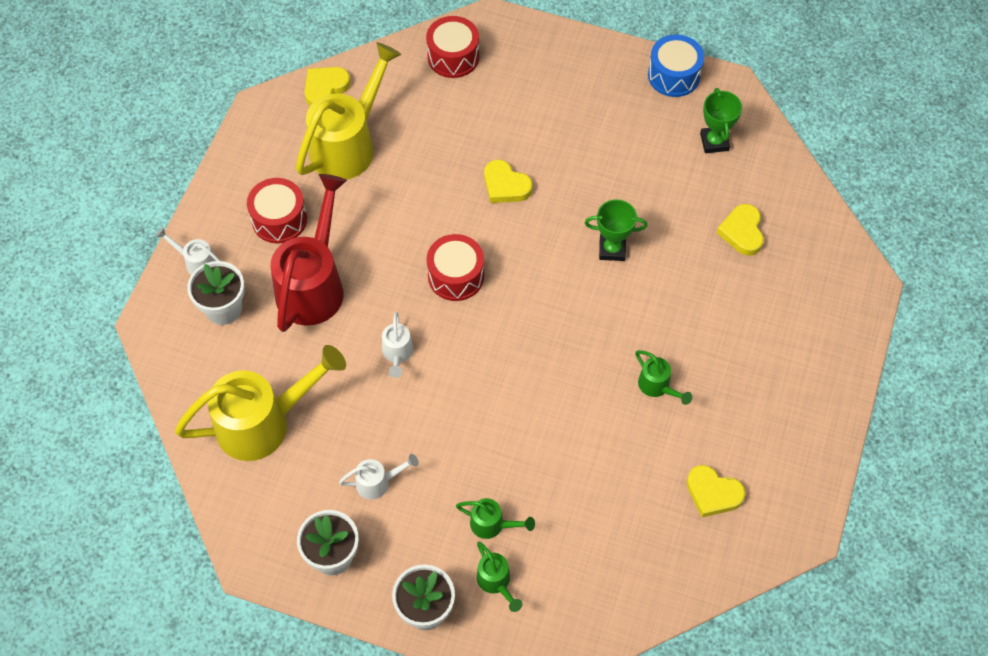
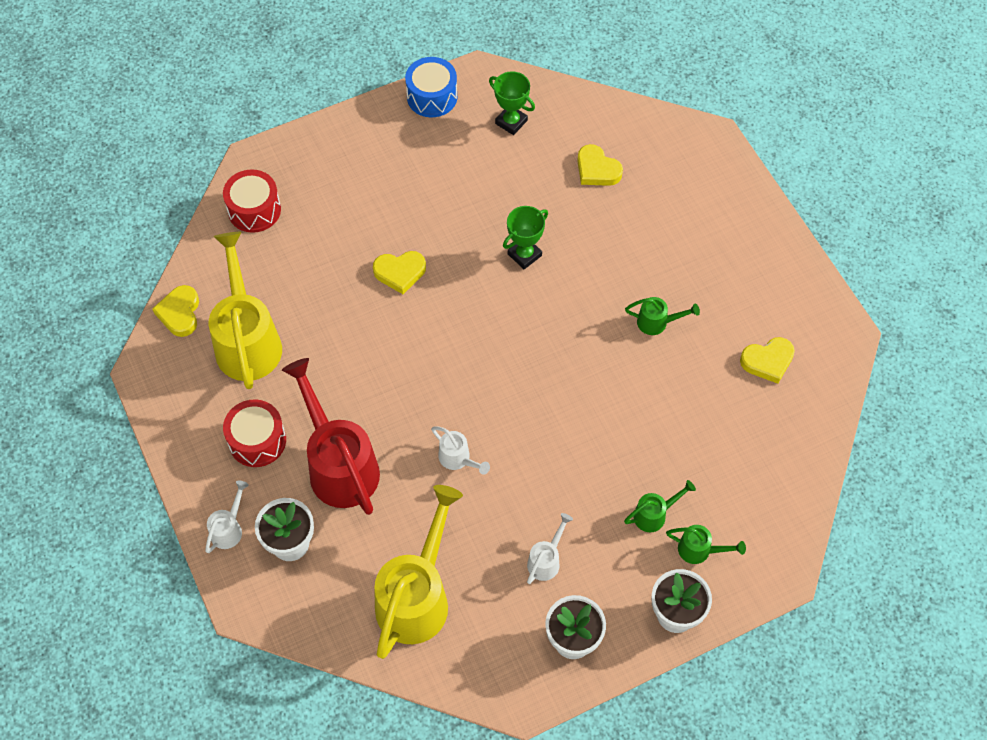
camera: 45 degrees left, 0 degrees up
white watering can [155,227,221,275] -> white watering can turned 135 degrees clockwise [205,481,249,553]
red drum [427,234,484,301] -> none

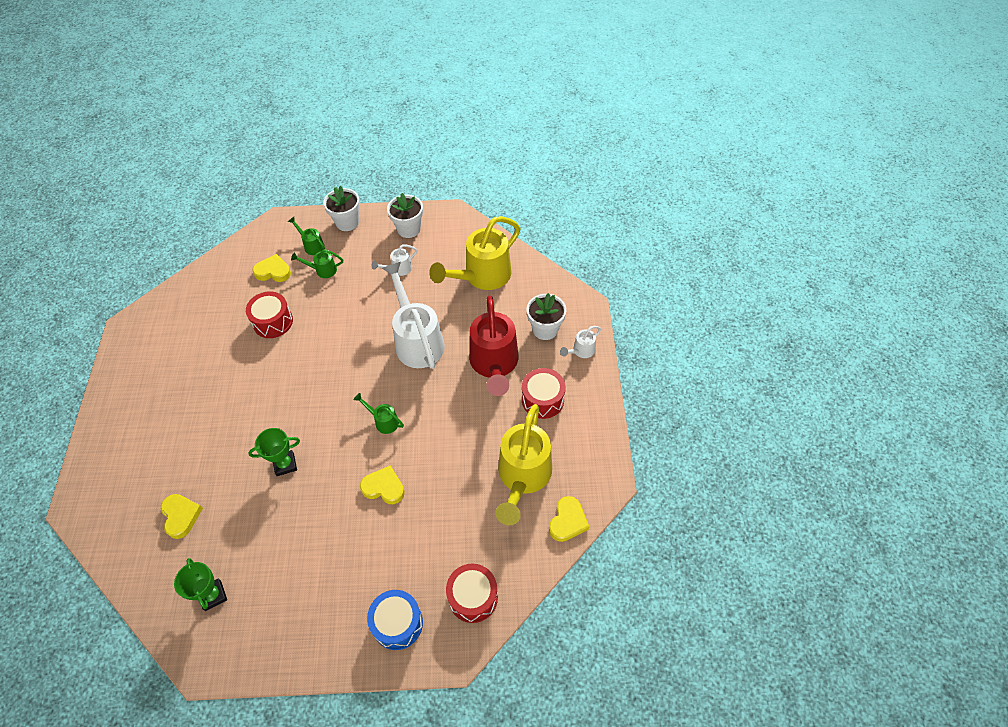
camera: 155 degrees left, 5 degrees down
blue drum [405,57,457,117] -> blue drum moved to [367,590,423,650]
white watering can [431,426,490,475] -> white watering can [382,262,445,369], size x2.23
green watering can [625,297,700,335] -> green watering can moved to [354,393,404,434]
yellow heart [740,337,795,384] -> yellow heart moved to [252,254,291,282]
none -> red drum [246,291,293,338]

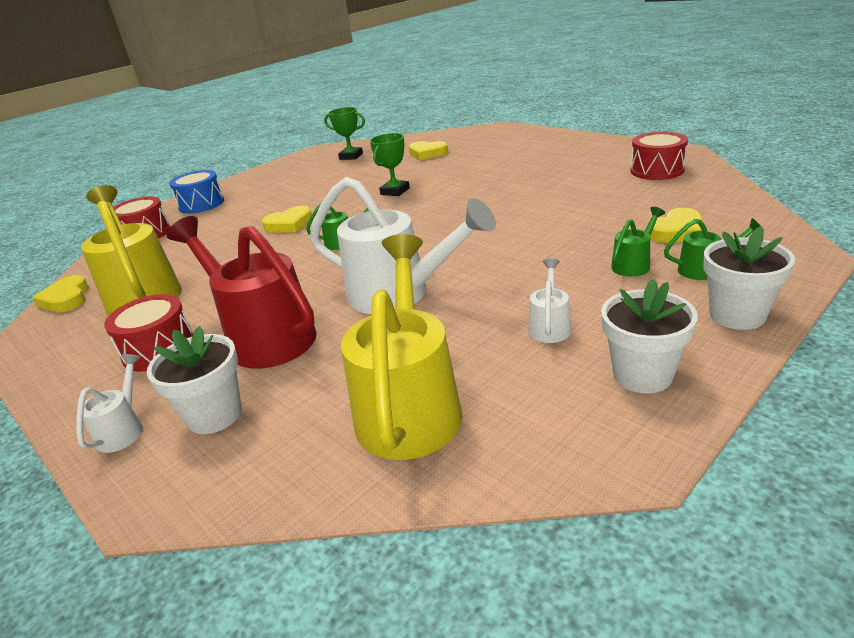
camera: 140 degrees right, 25 degrees down
red drum [246,291,293,338] -> red drum moved to [630,132,688,180]

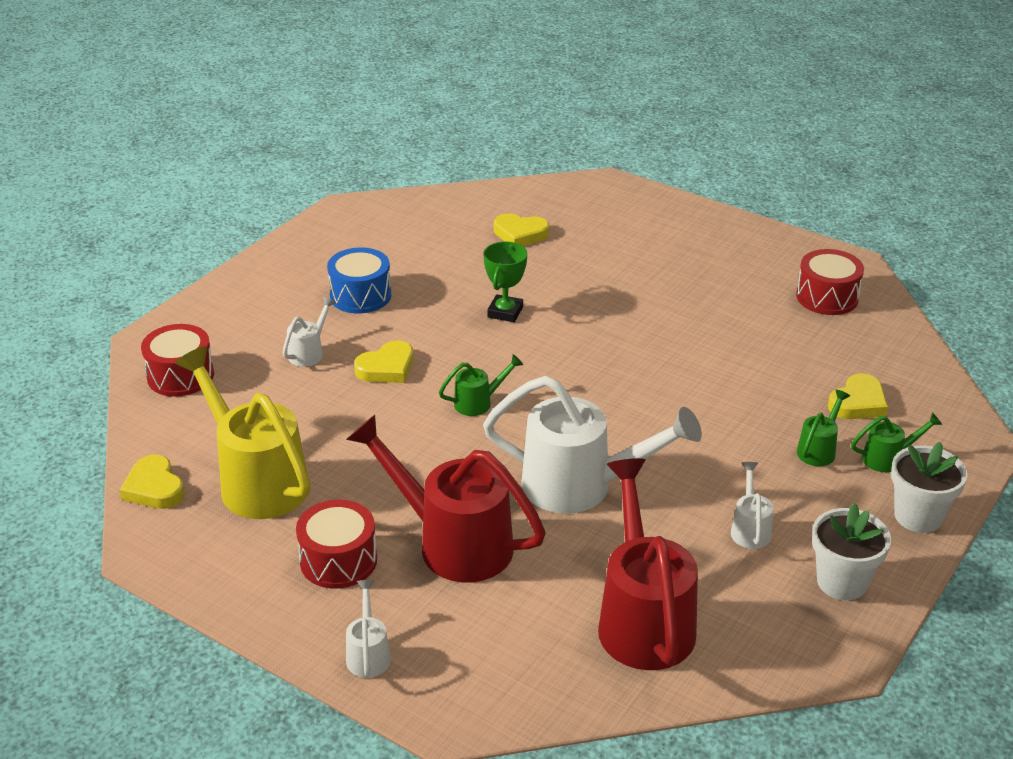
camera: 15 degrees left, 5 degrees up
white flower pot [147,326,242,434] -> none
blue drum [169,170,224,214] -> blue drum moved to [327,248,391,313]
green trophy [324,107,365,160] -> none
yellow watering can [341,234,462,460] -> red watering can [598,458,698,670]
none -> white watering can [283,297,336,367]

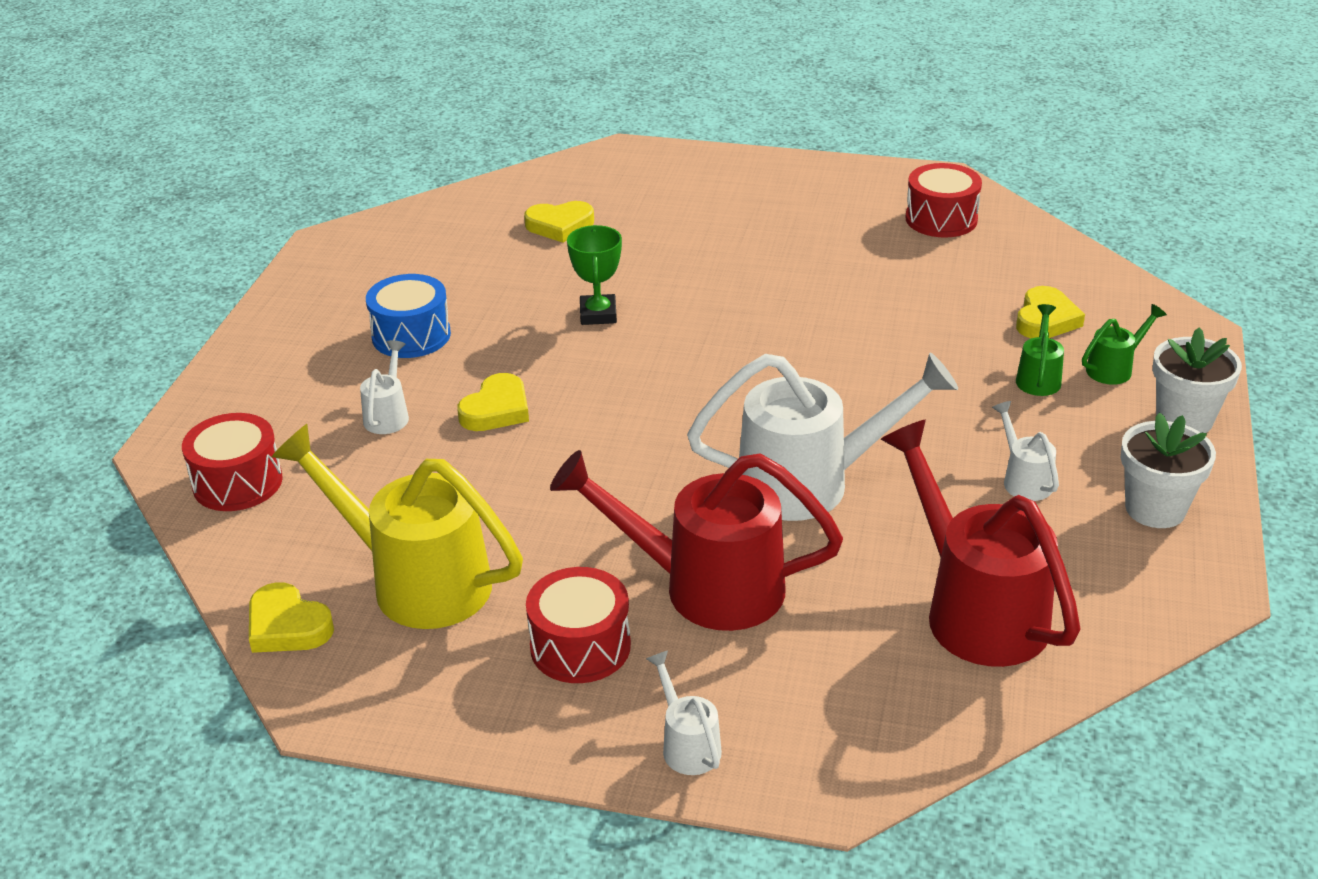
camera: 20 degrees left, 0 degrees up
green watering can [439,354,523,416] -> none

